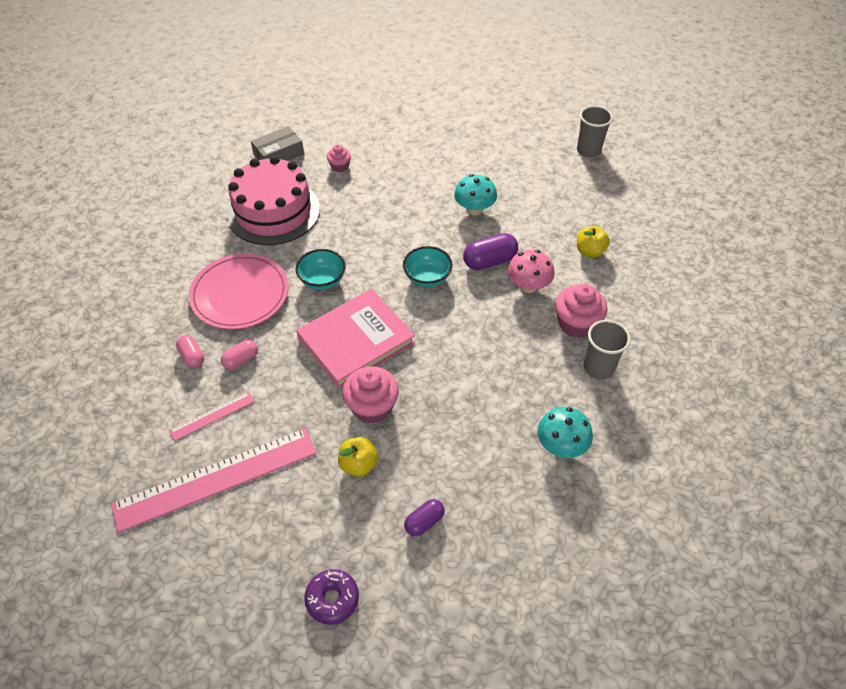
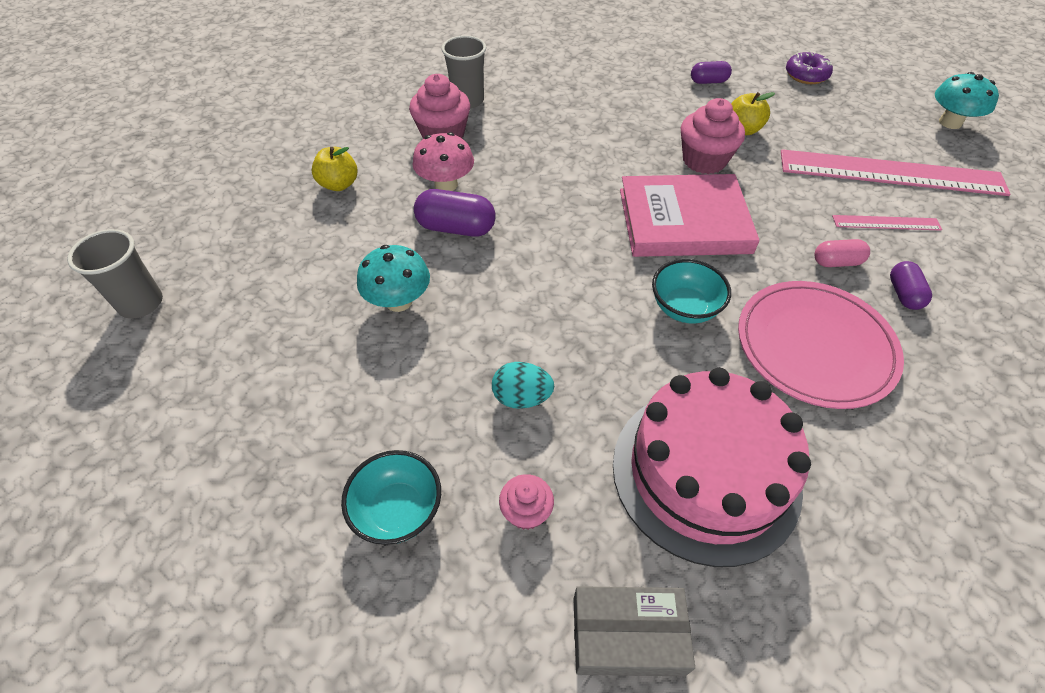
camera: 145 degrees left, 0 degrees up
pink capsule [176,335,204,368] -> purple capsule [890,261,932,310]
turquoise bowl [403,246,452,287] -> turquoise bowl moved to [341,450,441,545]
turquoise mushroom [537,407,593,458] -> turquoise mushroom moved to [935,72,999,129]
none -> turquoise egg [492,362,554,409]

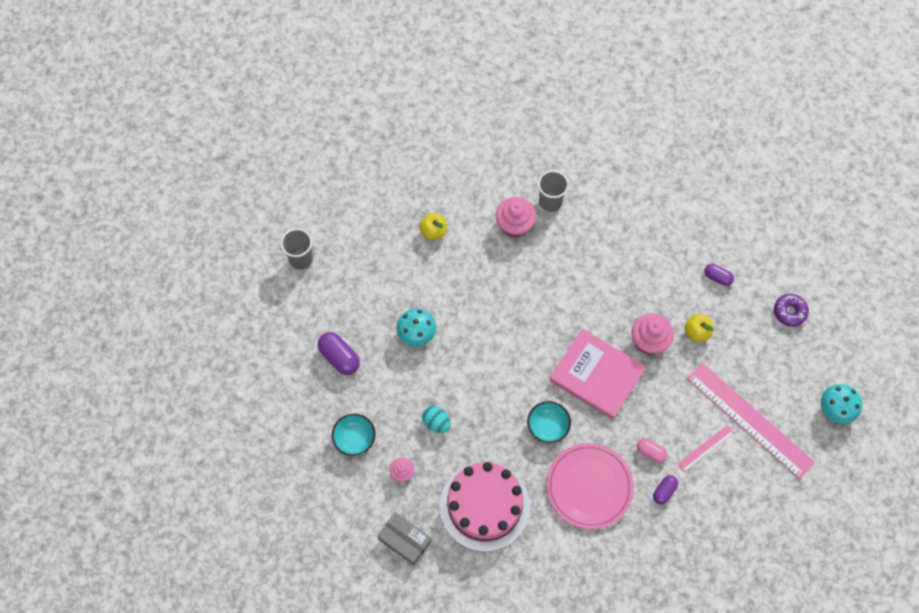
camera: 35 degrees right, 15 degrees up
pink mushroom [412,132,474,191] -> none
purple capsule [414,189,496,237] -> purple capsule moved to [318,332,360,375]
pink ruler [832,215,942,231] -> pink ruler turned 75 degrees counterclockwise [677,425,734,472]

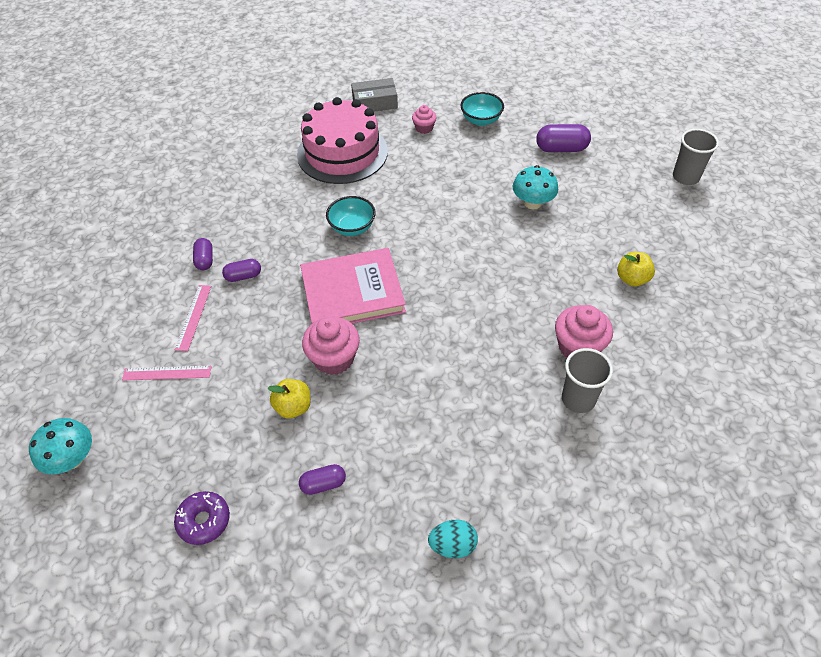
camera: 135 degrees right, 15 degrees down
turquoise egg [422,406,451,433] -> turquoise egg moved to [428,520,478,558]
pink plate [546,443,634,529] -> none
pink capsule [637,439,667,463] -> purple capsule [222,259,261,282]
pink ruler [687,363,815,479] -> pink ruler [122,365,212,381], size x0.45

